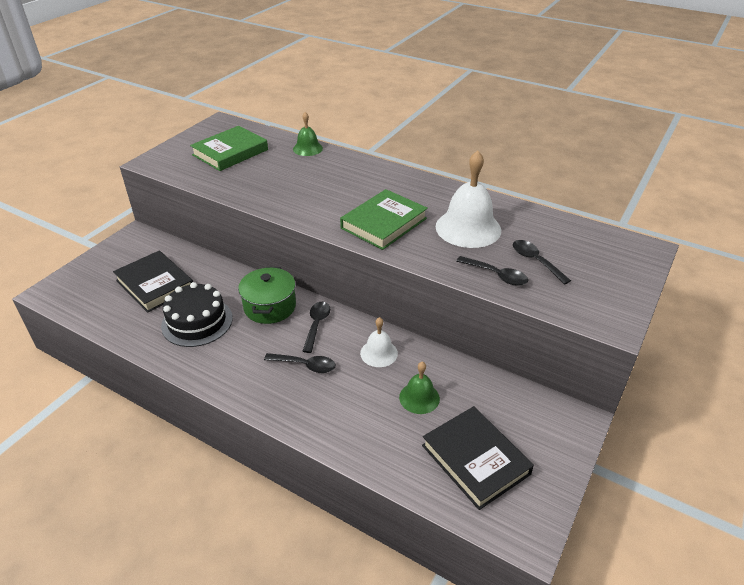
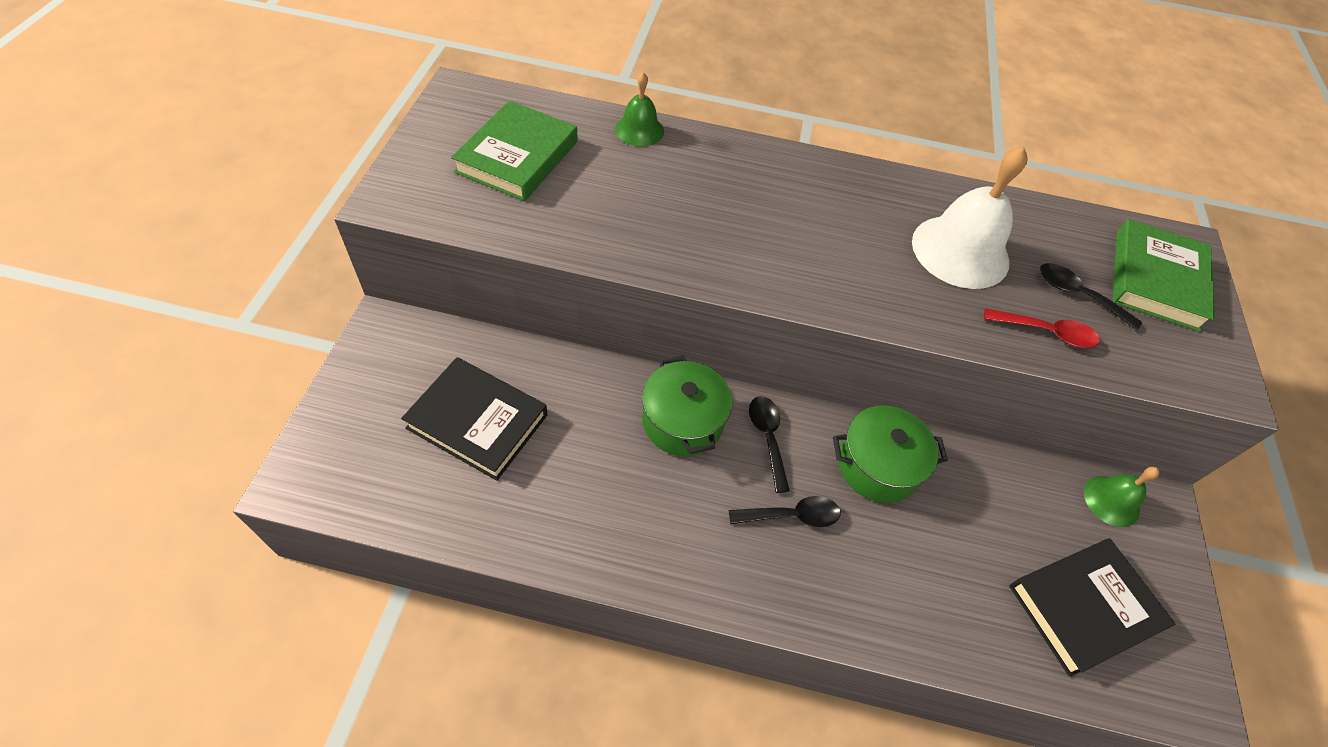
camera: 25 degrees left, 15 degrees up
black cake [161,282,233,347] -> none
green book [340,189,428,250] -> green book moved to [1112,219,1215,332]
white bell [360,317,398,367] -> green pot [833,405,948,503]
green bell [399,362,440,414] -> green bell moved to [1084,467,1160,527]
black book [422,406,534,510] -> black book turned 60 degrees counterclockwise [1009,539,1175,677]
black spoon [456,256,528,286] -> red spoon [984,308,1100,348]

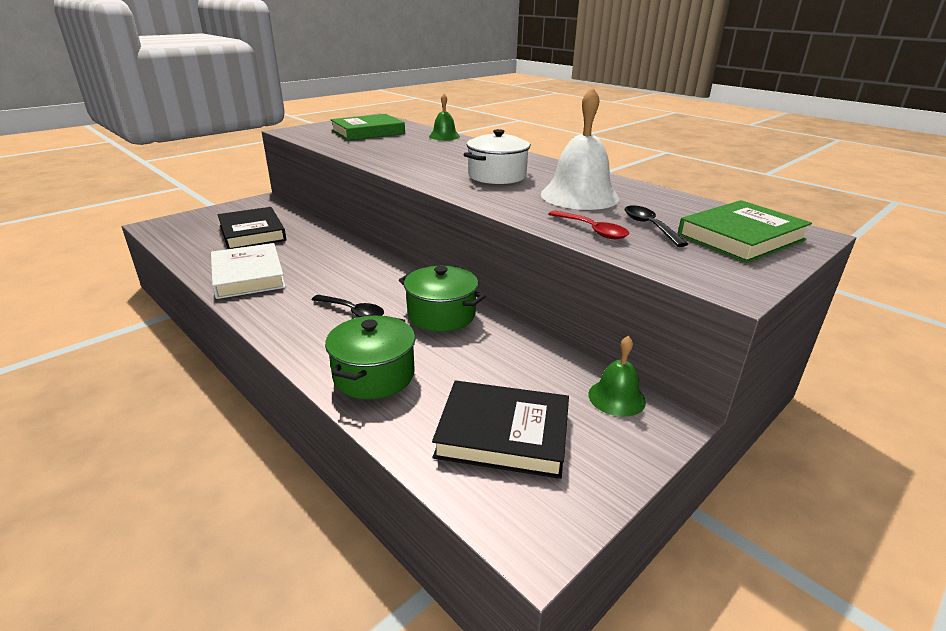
camera: 40 degrees right, 25 degrees down
green pot [642,355,732,456] -> green pot moved to [325,316,415,399]
black spoon [749,396,790,493] -> none
none -> white book [211,243,286,299]
none -> white pot [464,129,531,184]

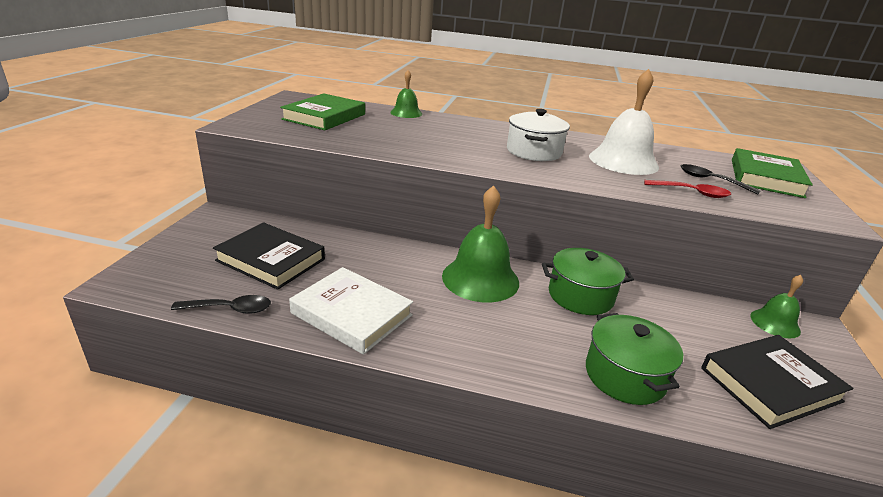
camera: 35 degrees left, 0 degrees up
black spoon [312,295,384,317] -> black spoon moved to [171,295,271,314]
none -> green bell [442,185,519,302]

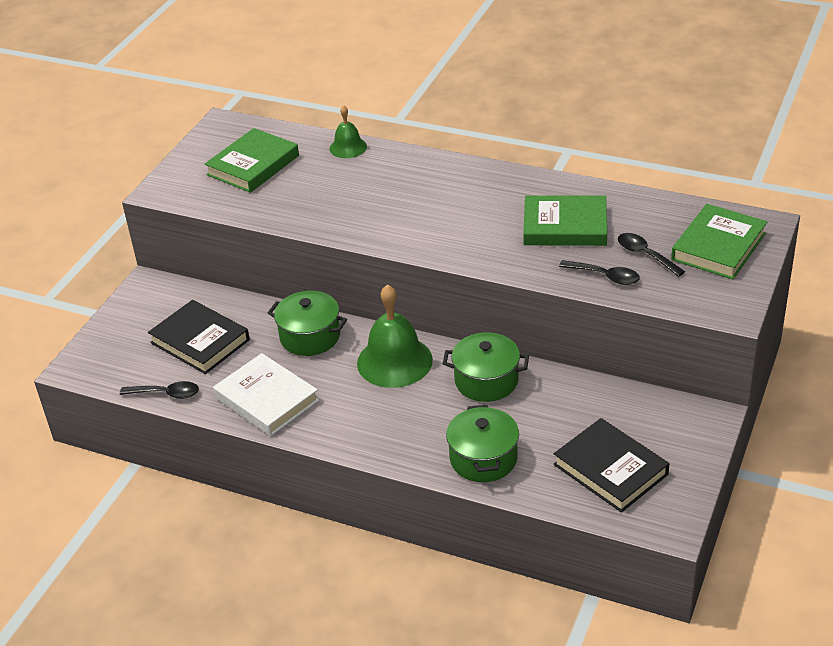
camera: 15 degrees right, 10 degrees up
white pot [507,109,570,161] -> none
white bell [589,69,659,175] -> green book [523,195,607,246]
red spoon [644,180,731,198] -> black spoon [559,260,640,285]
black book [701,335,854,429] -> black book turned 60 degrees clockwise [554,418,669,513]
green bell [751,275,803,338] -> none
none -> green pot [268,291,347,356]

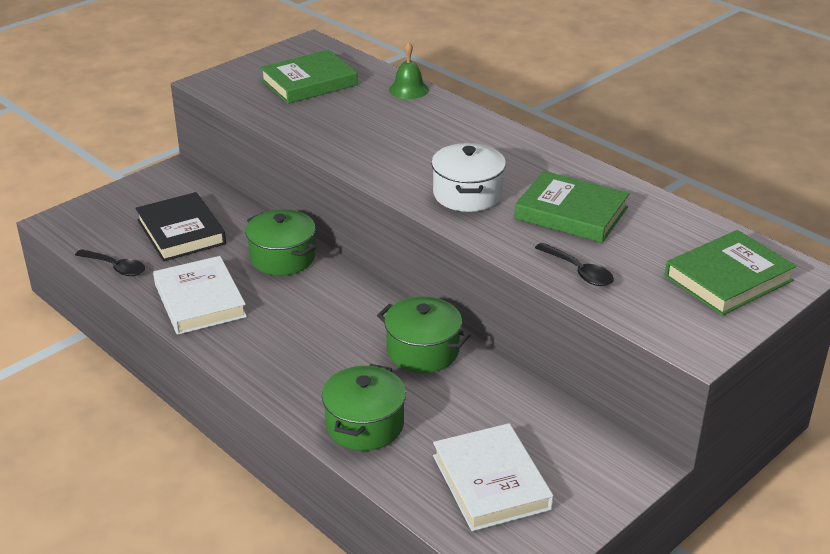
camera: 20 degrees right, 5 degrees down
green bell [357,284,433,388] -> none
black book [554,418,669,513] -> white book [433,423,554,531]
black spoon [618,233,685,277] -> none
none -> white pot [431,143,506,212]

